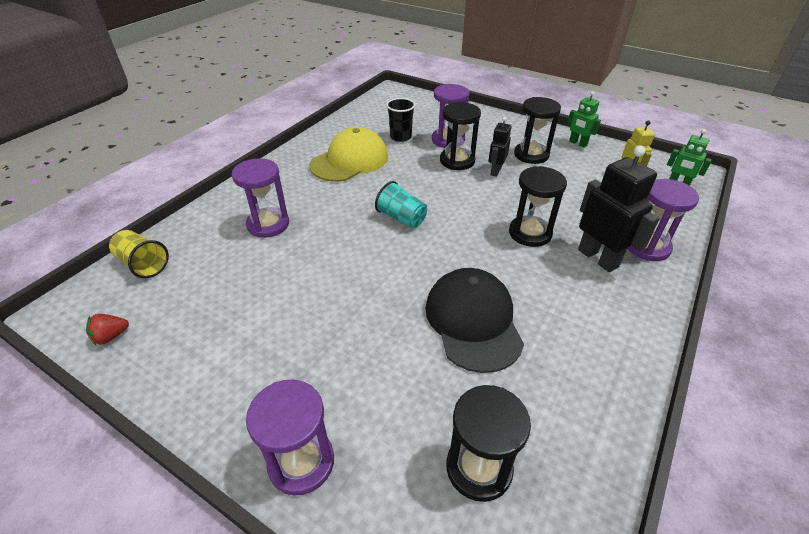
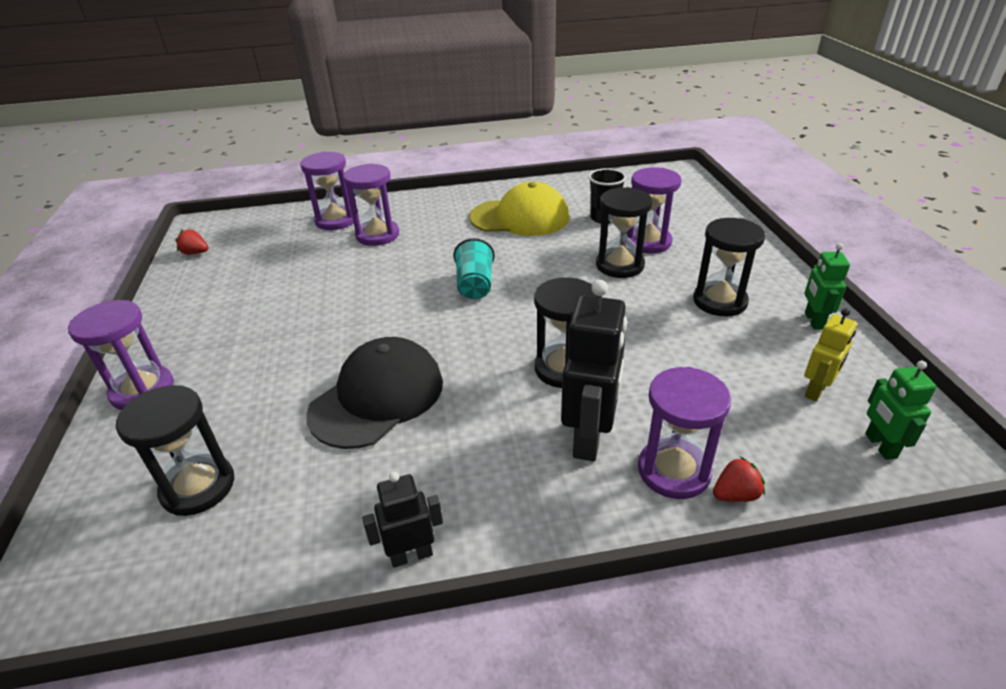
camera: 50 degrees right, 5 degrees down
yellow cup [109,230,169,278] -> none
black robot [488,117,511,177] -> black robot moved to [362,472,443,568]
none -> purple hourglass [300,152,354,230]
none -> red strawberry [713,456,765,502]

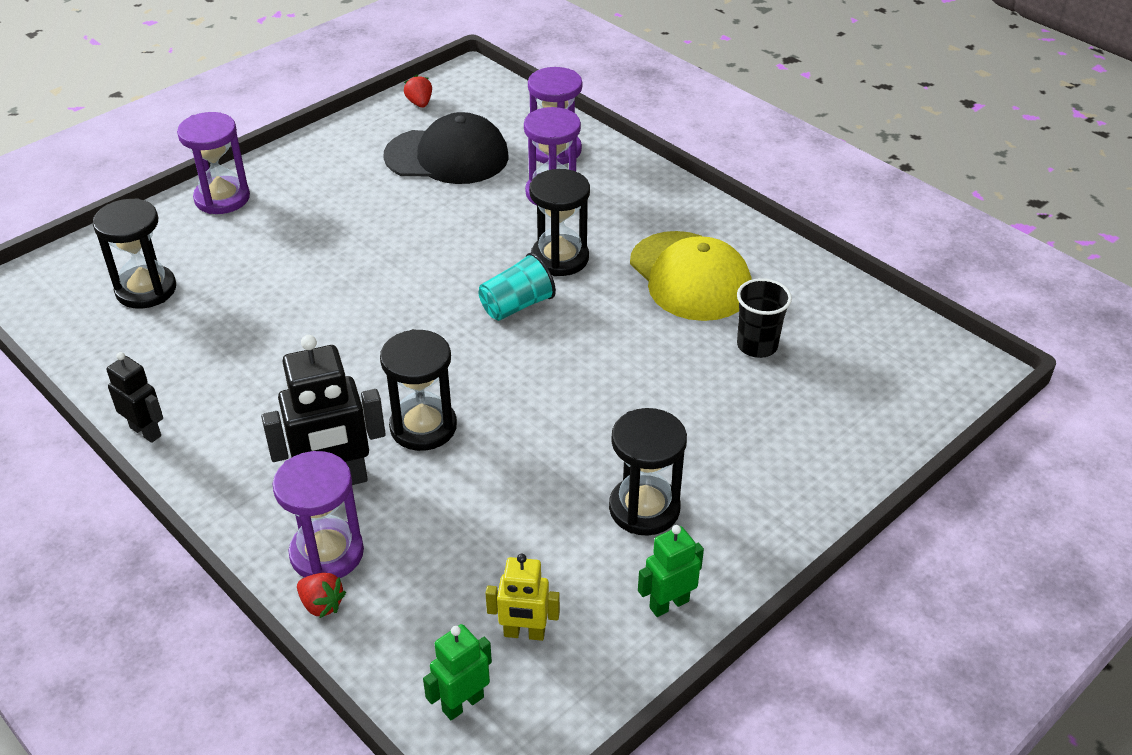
camera: 55 degrees right, 5 degrees up
black cap [307,337,443,449] -> black cap moved to [384,112,509,184]
black hourglass [596,187,653,278] -> black hourglass moved to [529,169,590,276]
purple hourglass [627,168,681,253] -> none

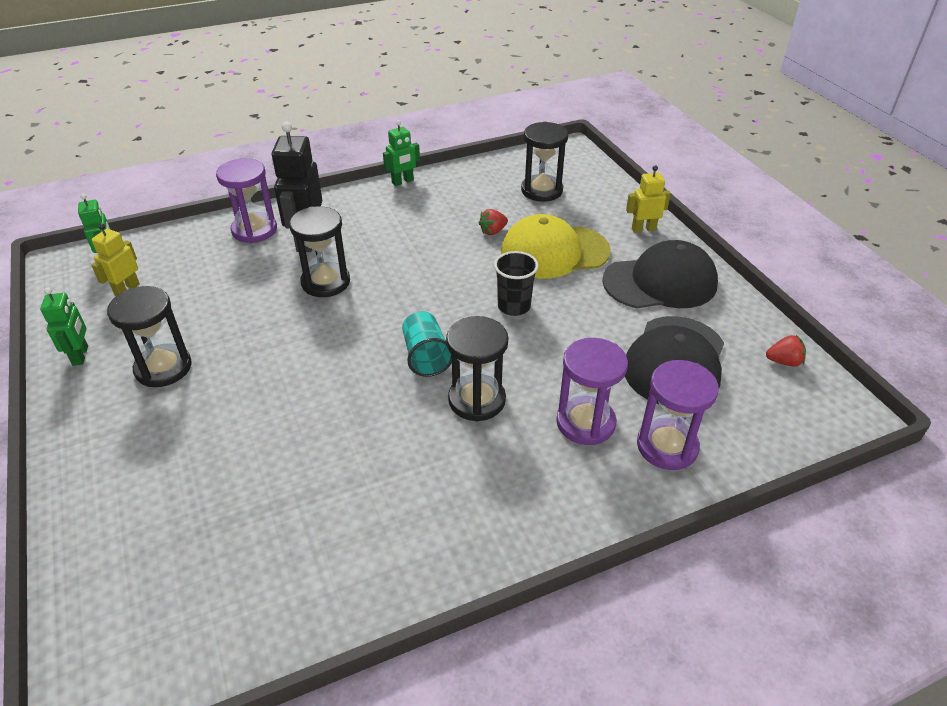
camera: 110 degrees right, 0 degrees up
black robot [106,352,163,443] -> green robot [383,120,420,186]
purple hourglass [177,112,250,214] -> yellow robot [626,165,671,233]
red strawberry [297,573,346,618] -> red strawberry moved to [479,209,508,235]
yellow cap [630,231,752,321] -> yellow cap moved to [501,214,611,279]
black cup [737,278,792,358] -> black cup moved to [494,251,539,316]
none -> black cap [602,240,718,309]

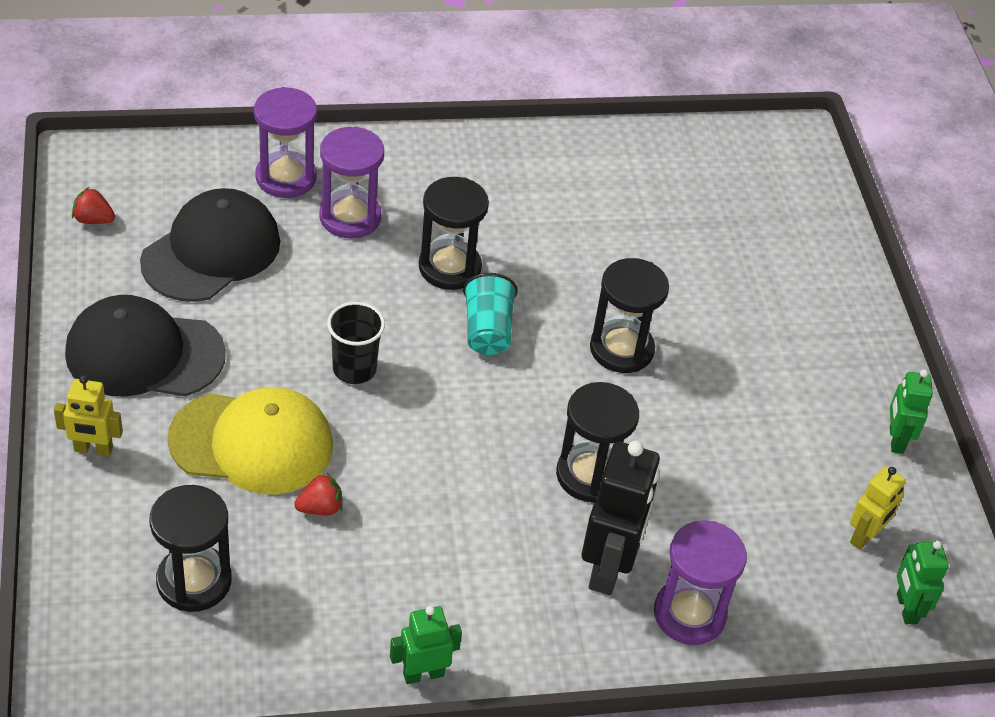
camera: 170 degrees left, 5 degrees up
black hourglass [107,286,192,387] -> black hourglass moved to [590,258,669,373]

